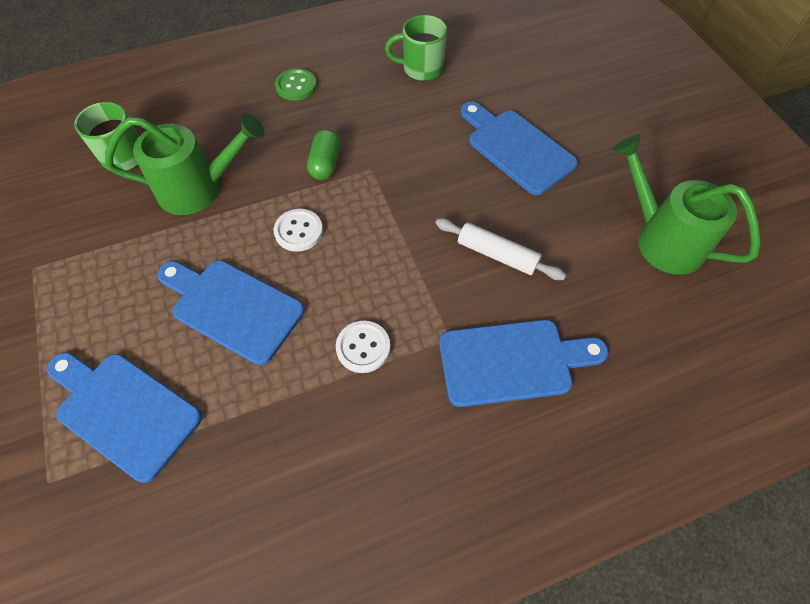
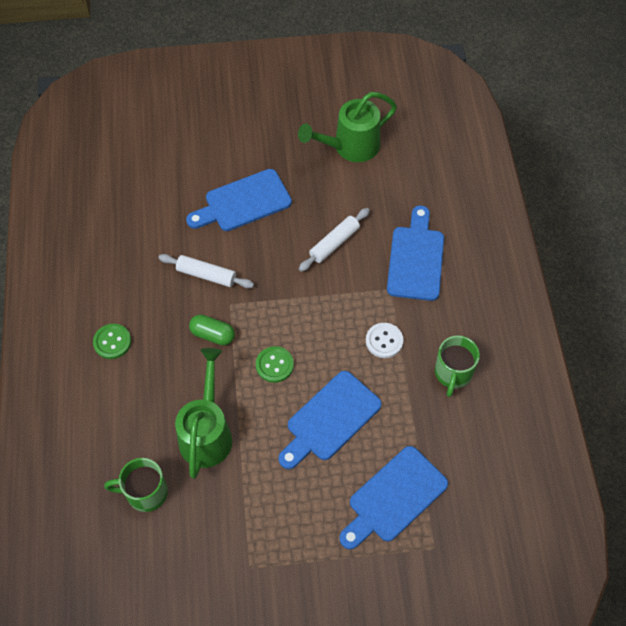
camera: 75 degrees left, 0 degrees up
white button [274,209,323,252] -> green button [256,346,294,383]
green mug [385,15,447,81] -> green mug moved to [435,335,480,397]
none -> white rolling pin [159,254,254,288]

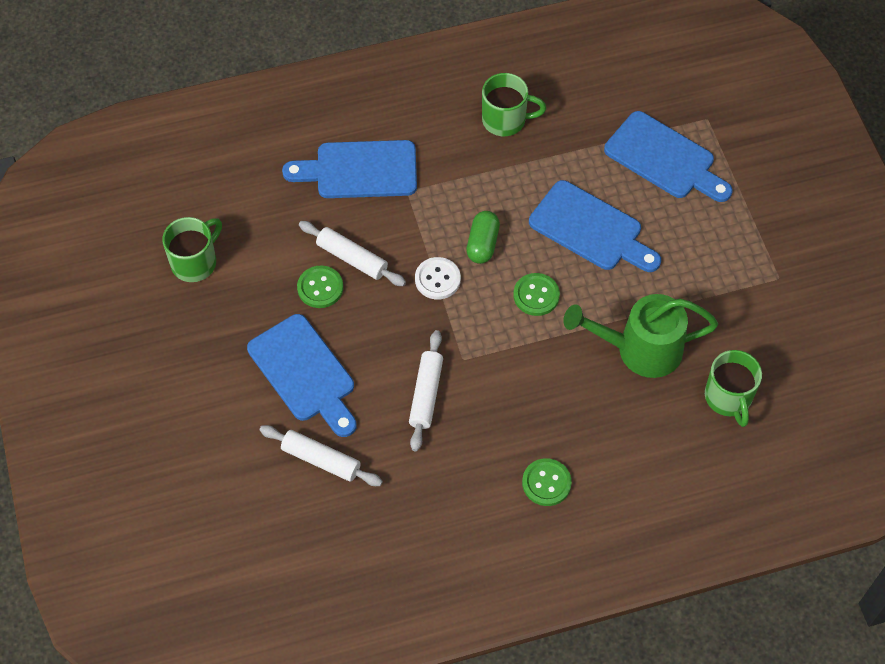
camera: 100 degrees left, 0 degrees up
green capsule [189,314,235,345] -> green capsule moved to [466,211,500,264]
green watering can [298,92,397,162] -> green mug [162,217,222,282]
white button [366,323,403,358] -> white button moved to [415,257,461,299]
none -> white rolling pin [260,425,383,486]
none -> green button [297,265,343,308]

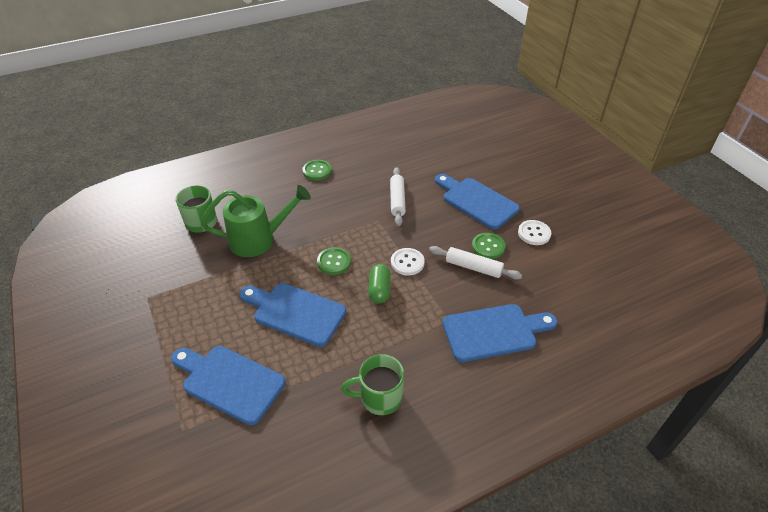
camera: 170 degrees right, 15 degrees down
green mug [162,217,222,282] -> none
white rolling pin [260,425,383,486] -> none
none -> white button [518,220,551,245]

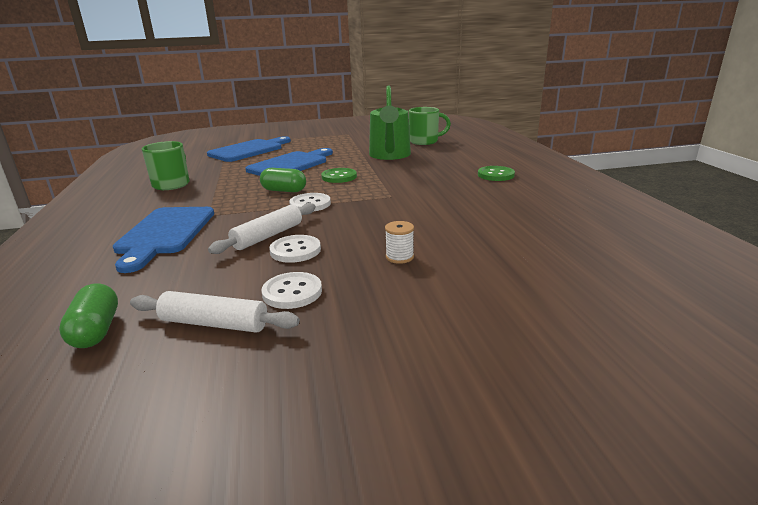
camera: 105 degrees right, 20 degrees down
white rolling pin [390,167,406,226] -> white rolling pin moved to [130,291,300,333]
blue cutting board [435,174,520,230] -> white spool [385,221,414,264]
green button [472,233,506,259] -> white button [269,235,321,263]
none -> green capsule [59,284,118,348]

